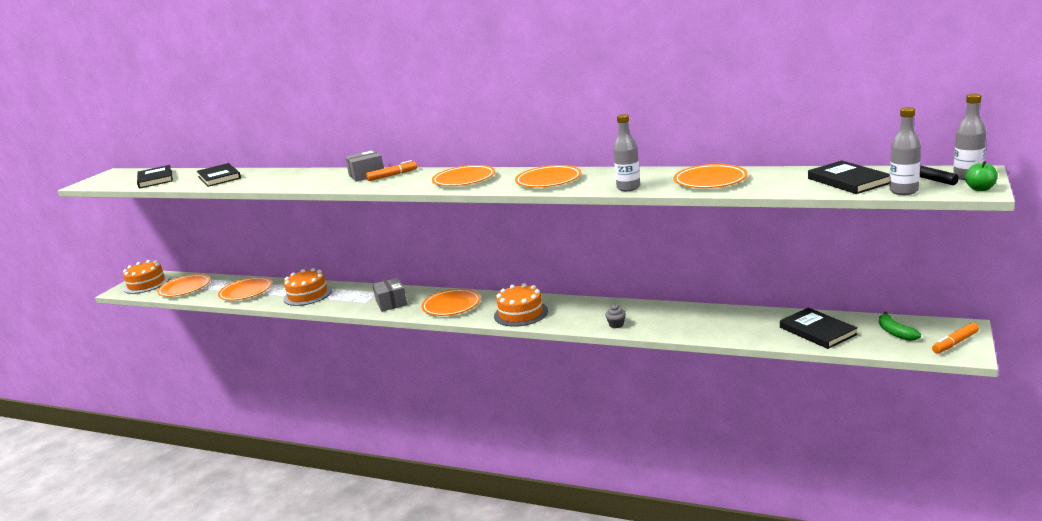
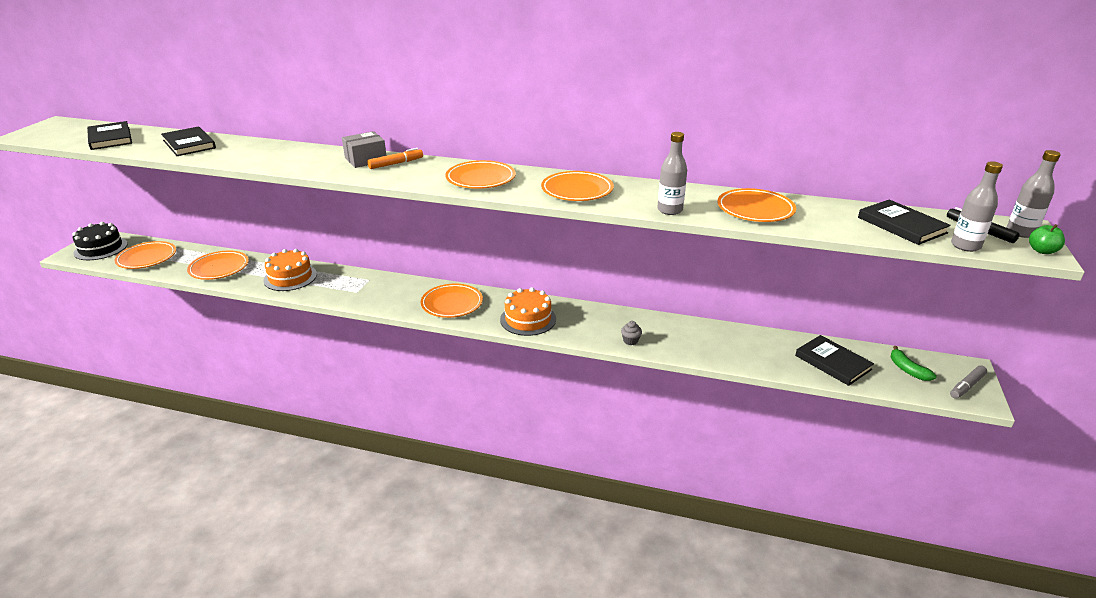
camera: 10 degrees left, 10 degrees up
orange cake [123,260,169,294] -> black cake [72,222,128,260]
grey box [372,278,407,312] -> none
orange marker [932,323,979,353] -> grey marker [950,365,987,399]

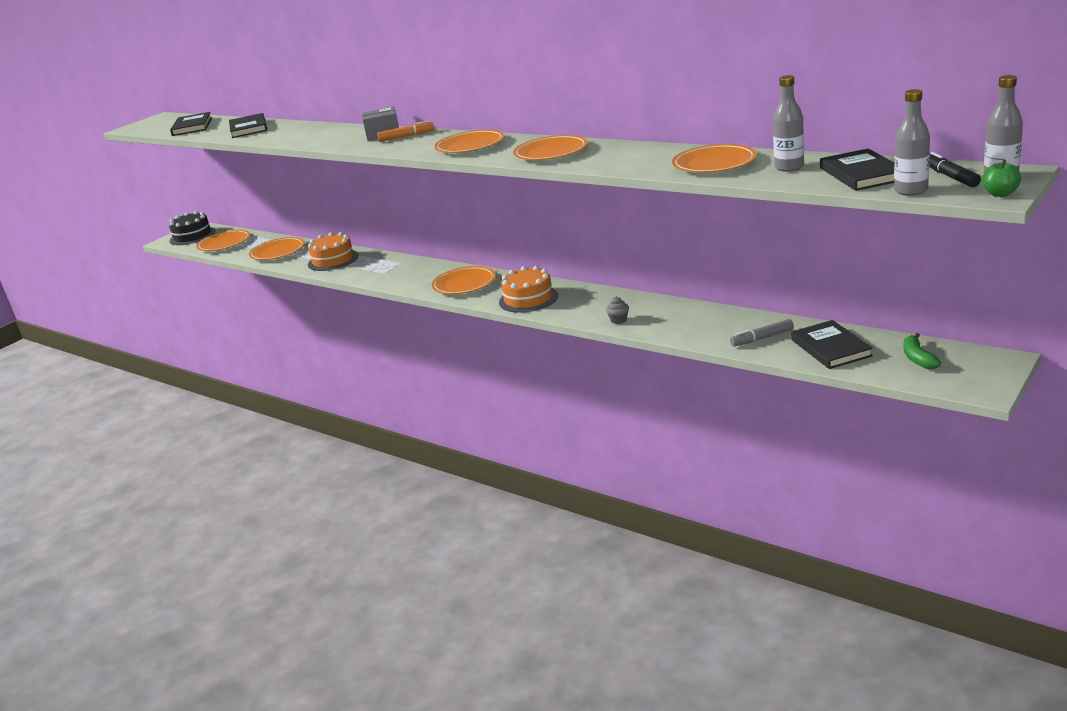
camera: 25 degrees right, 5 degrees down
grey bottle [657,132,687,215] -> grey bottle moved to [773,75,804,172]
grey marker [950,365,987,399] -> grey marker moved to [730,319,794,346]

